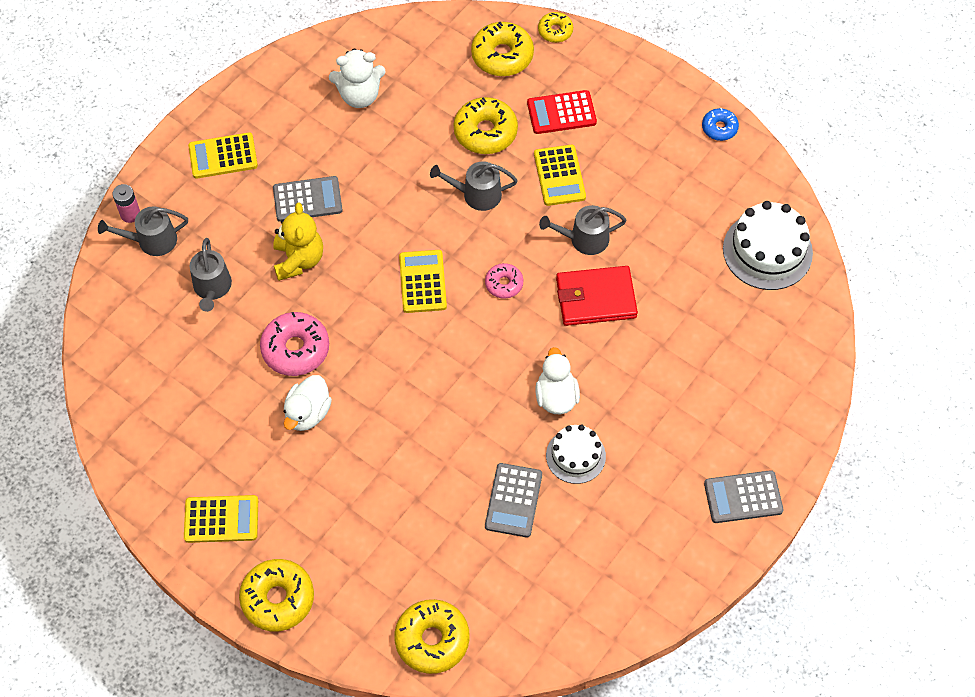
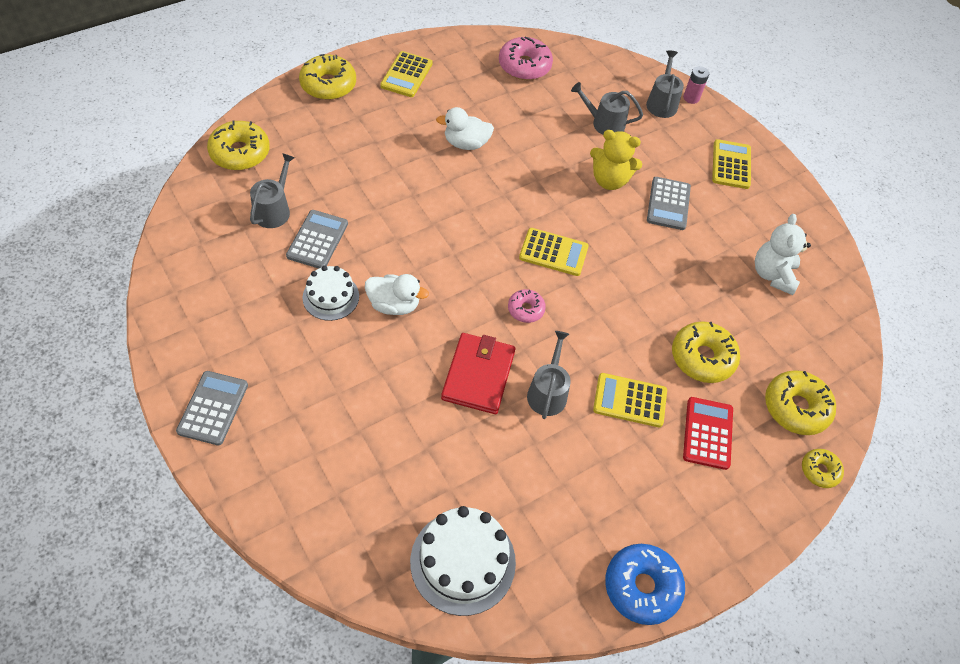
camera: 105 degrees right, 5 degrees down
pink donut [260,312,329,376] -> pink donut moved to [499,37,553,80]
white duck [284,375,332,431] -> white duck turned 45 degrees counterclockwise [436,107,494,150]
grey watering can [430,161,518,211] -> grey watering can moved to [250,153,295,228]
grey calculator [485,463,542,537] -> grey calculator turned 75 degrees clockwise [286,210,348,269]
blue donut [702,108,739,141] -> blue donut [605,544,685,625], size x1.75

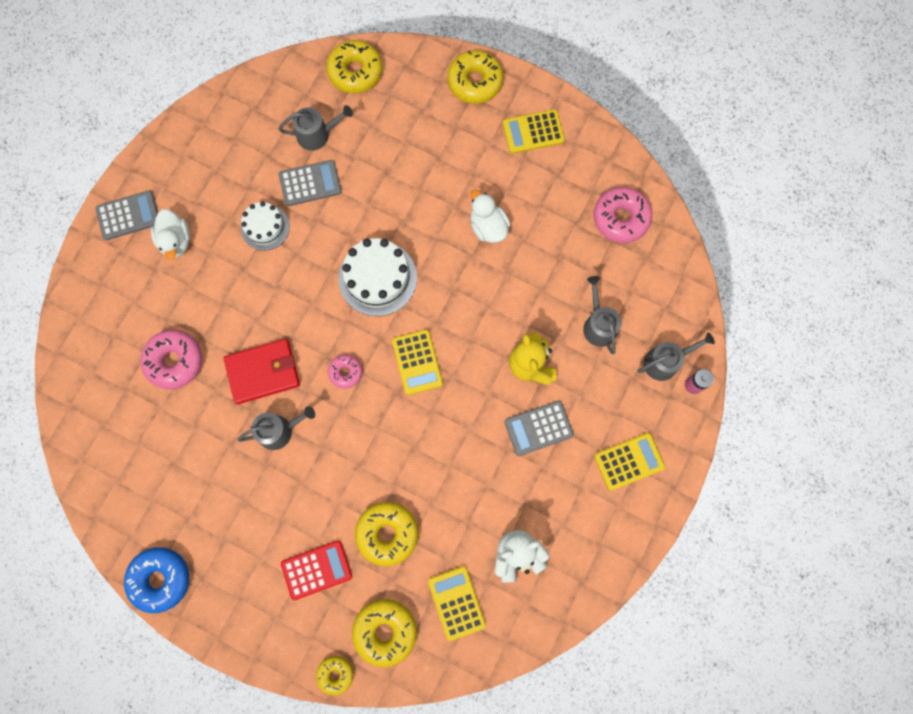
camera: 65 degrees right, 20 degrees up
white duck [365,274,429,315] -> white duck moved to [151,209,190,260]
white cake [410,506,516,616] -> white cake moved to [339,238,417,316]
yellow calculator [593,373,667,427] -> yellow calculator moved to [428,566,486,641]
none -> pink donut [141,330,202,389]

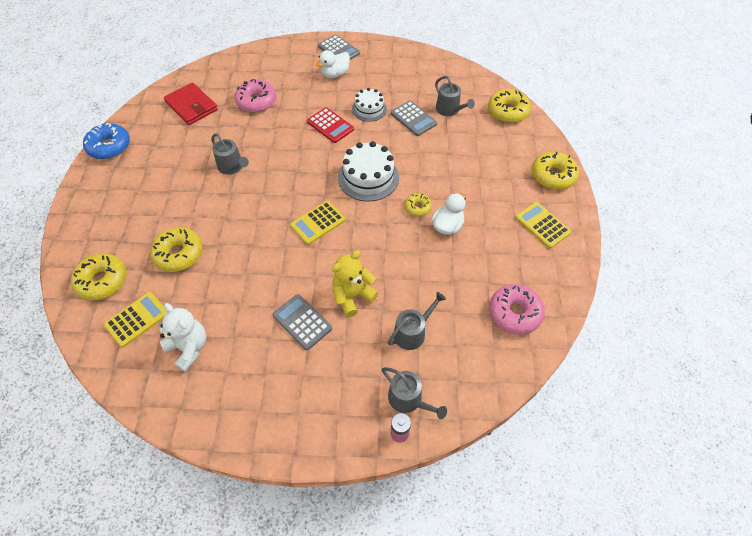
camera: 65 degrees right, 20 degrees down
red wallet [223,339,300,404] -> red wallet moved to [164,82,218,125]
red calculator [281,541,352,600] -> red calculator moved to [307,107,354,143]
yellow donut [316,656,353,695] -> yellow donut moved to [405,193,432,216]
pink donut [328,354,362,389] -> none
yellow calculator [594,433,665,491] -> none

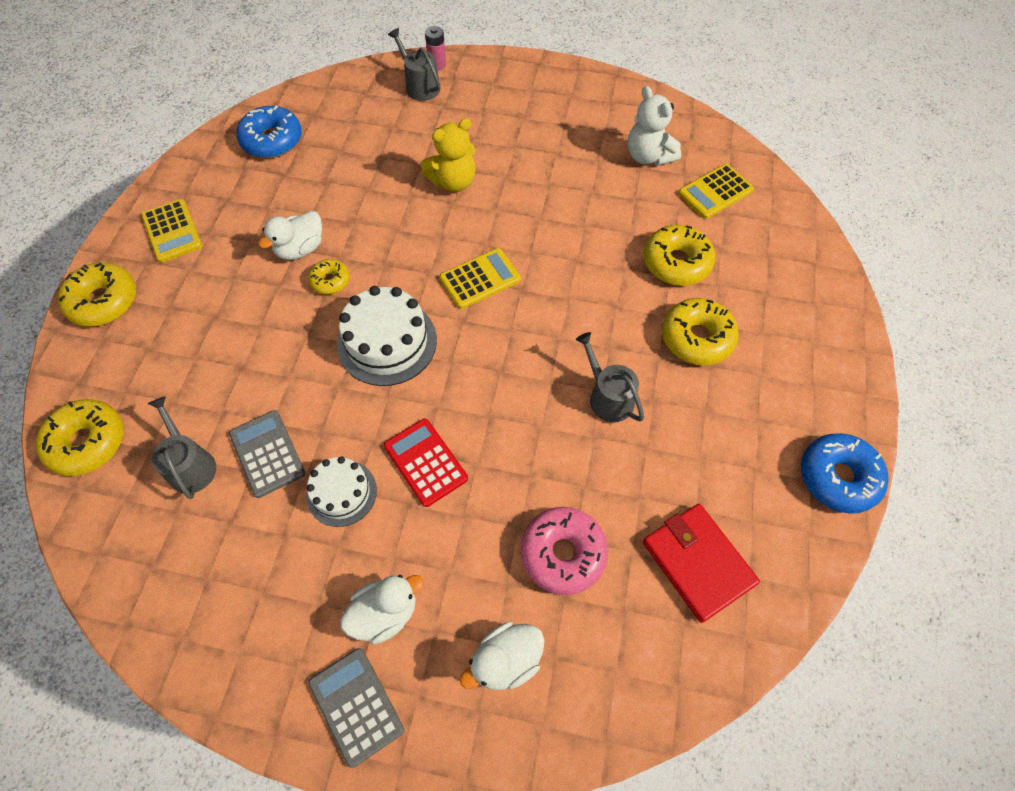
camera: 170 degrees left, 5 degrees up
yellow donut [71,253,127,300] -> yellow donut moved to [662,298,739,365]
grey calculator [273,294,332,350] -> none
grey watering can [388,292,446,350] -> none
pink donut [489,284,545,335] -> blue donut [237,106,302,158]
none -> white duck [460,622,545,690]

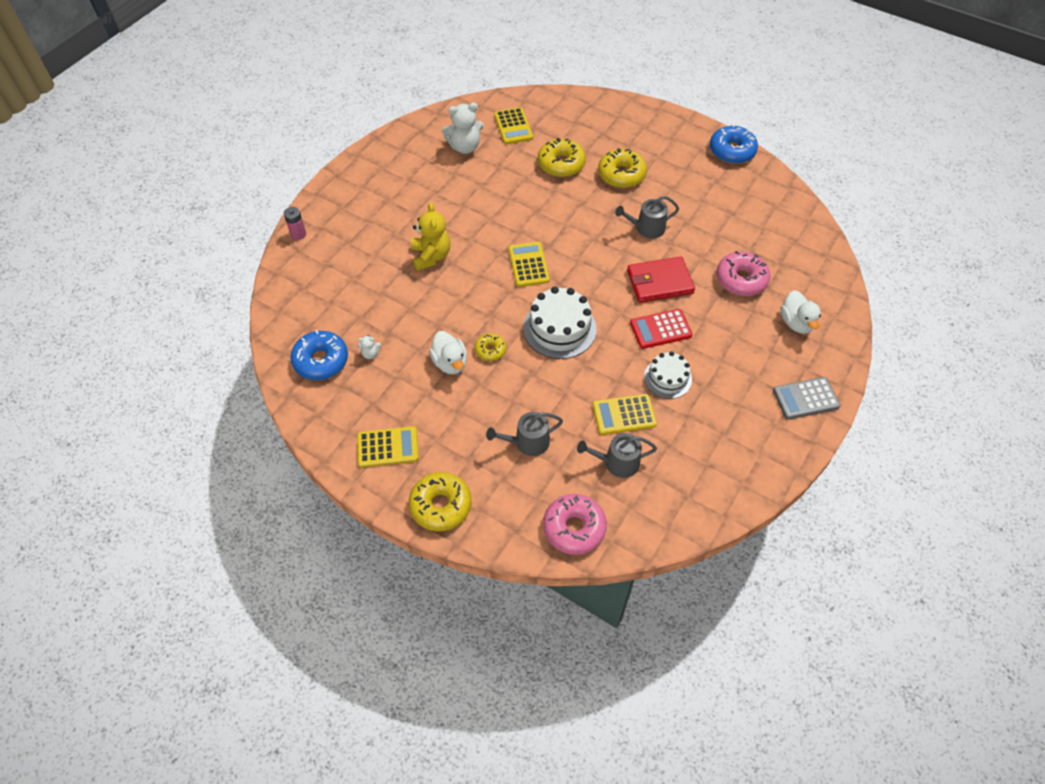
camera: 70 degrees left, 5 degrees down
yellow donut [36,399,124,476] -> pink donut [543,494,607,555]
grey calculator [229,410,305,498] -> yellow calculator [592,394,657,435]
white duck [340,575,424,645] -> none
grey watering can [388,28,440,101] -> grey watering can moved to [486,412,563,456]
red wallet [643,504,760,623] -> red wallet moved to [627,256,695,303]
none -> white teddy bear [358,335,381,359]

